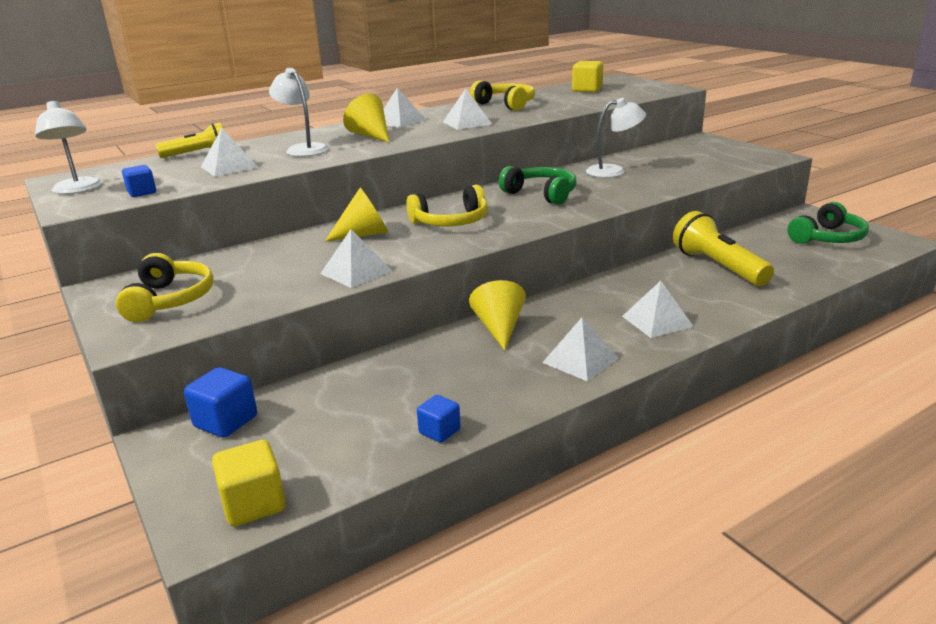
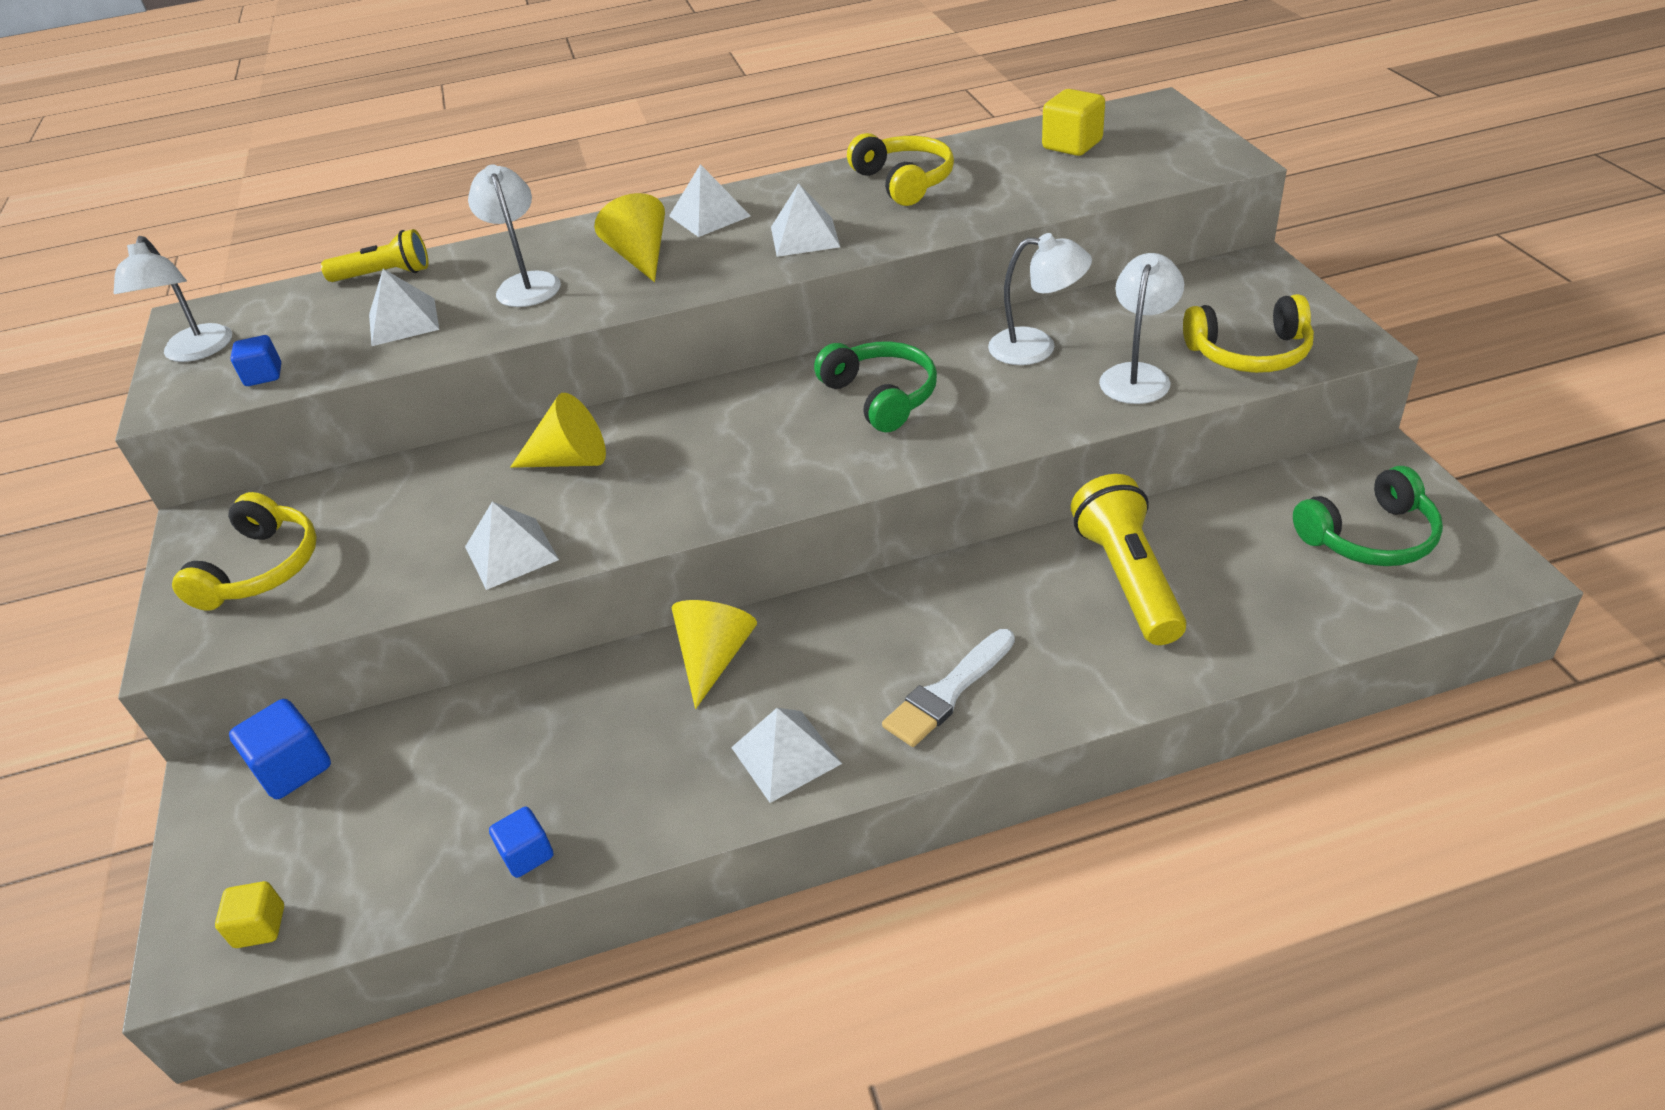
camera: 20 degrees right, 15 degrees up
yellow cube [212,440,286,526] -> yellow cube [215,881,284,948], size x0.64
yellow headphones [406,185,488,227] -> yellow headphones moved to [1183,294,1314,373]
white pyramid [622,281,694,338] -> white brush [882,629,1015,747]
none -> white lamp [1099,253,1184,404]

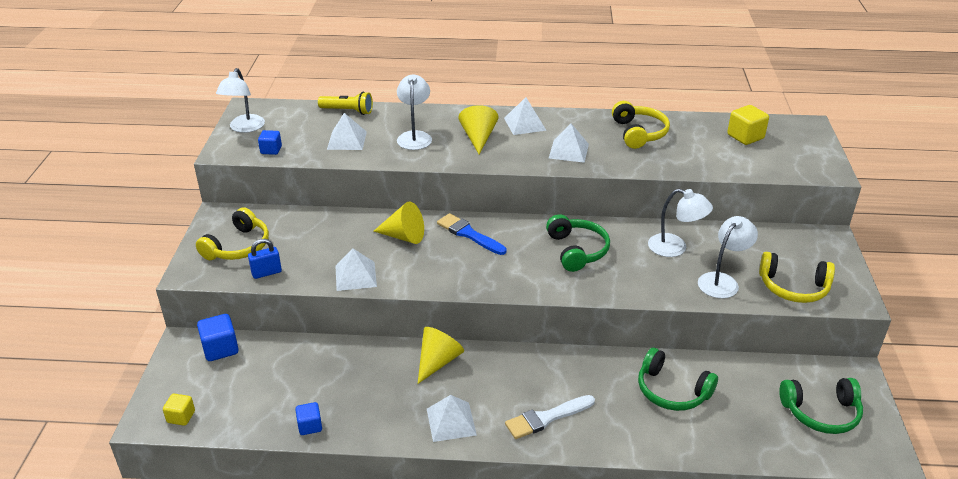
camera: 15 degrees right, 5 degrees down
yellow flashlight [1071,474,1186,645] -> green headphones [638,348,718,411]
none -> blue padlock [248,239,282,279]
none -> blue brush [437,213,506,255]

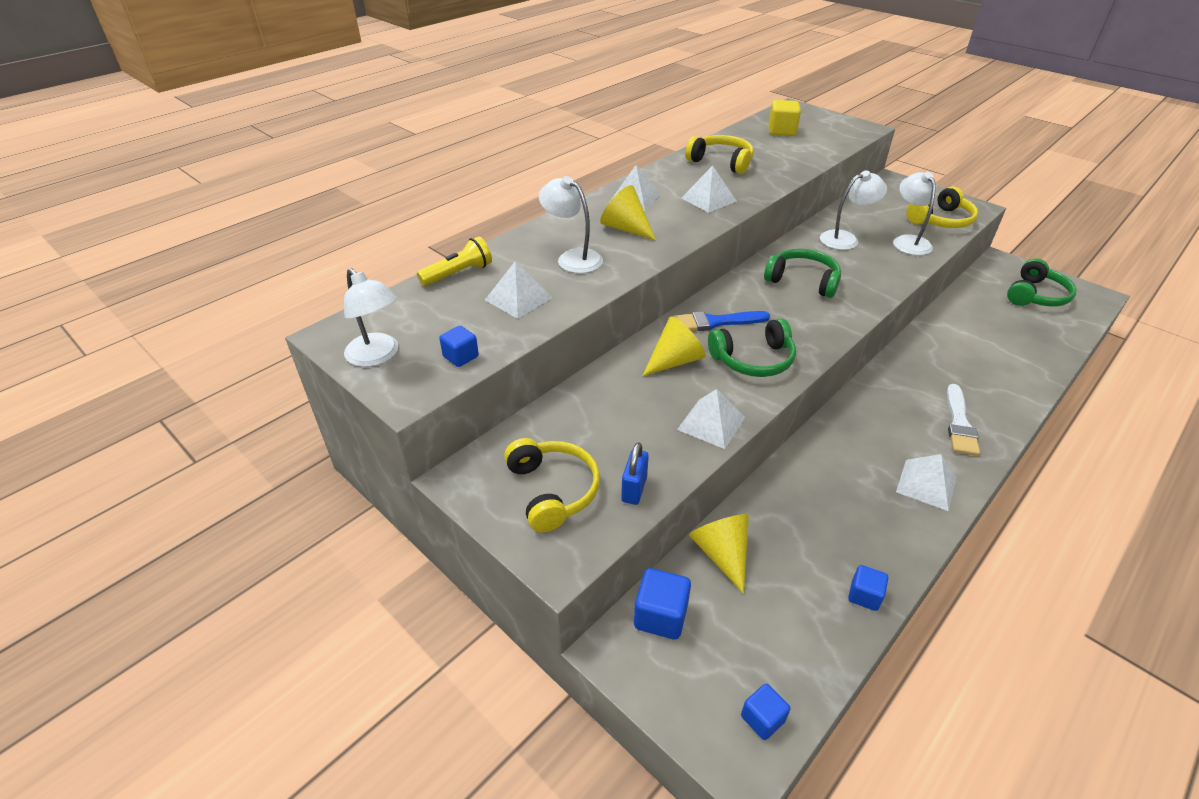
camera: 50 degrees left, 5 degrees up
yellow cube [163,394,195,426] -> blue cube [741,684,791,740]
yellow cone [418,327,464,384] -> yellow cone moved to [689,514,749,594]
green headphones [638,348,718,411] -> green headphones moved to [708,318,796,377]

